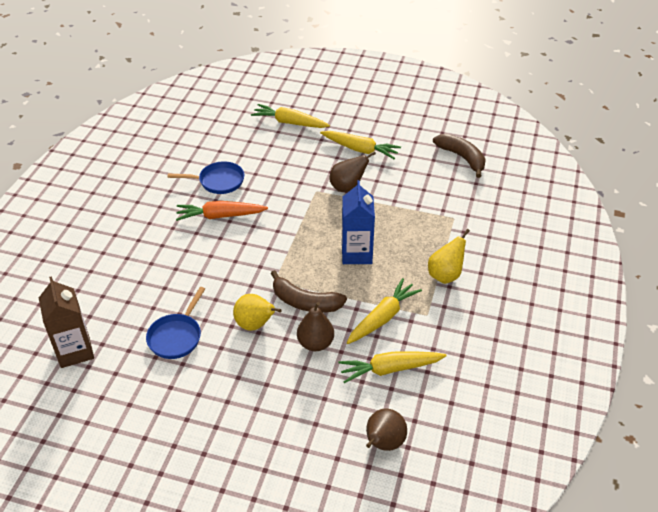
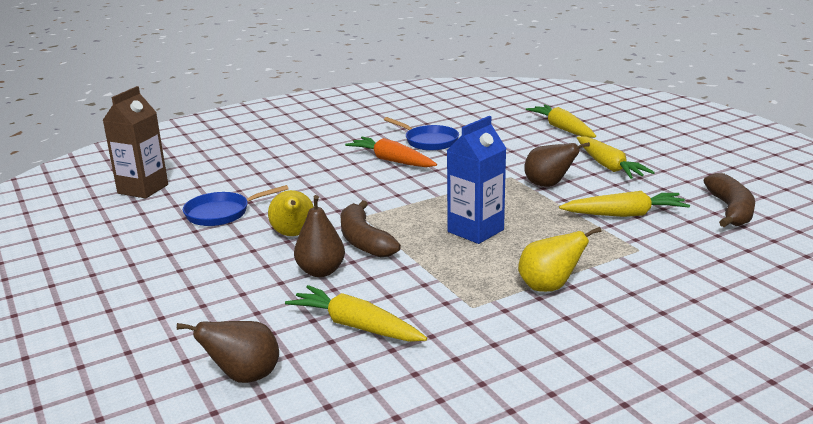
camera: 45 degrees right, 20 degrees down
yellow carrot [347,278,422,344] -> yellow carrot moved to [559,191,690,217]

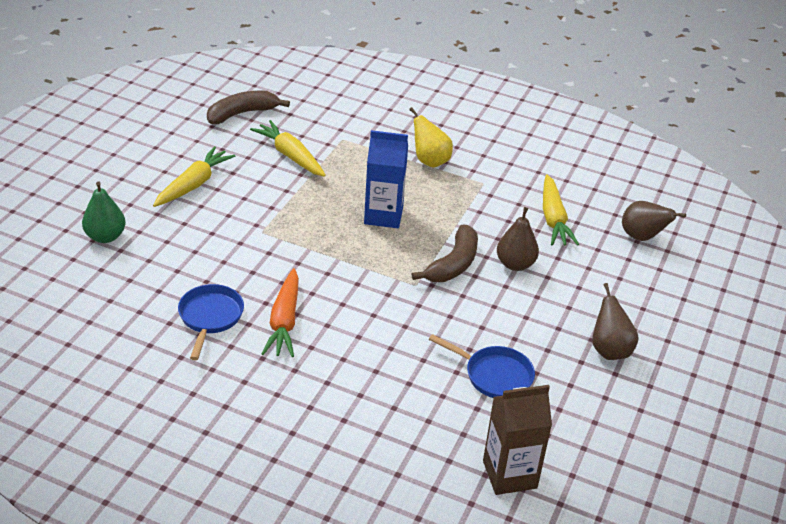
camera: 130 degrees left, 15 degrees up
yellow pear [268,190,314,236] -> none
brown pear [524,142,590,187] -> brown pear moved to [592,283,639,360]
yellow carrot [526,104,596,138] -> green pear [82,181,126,243]

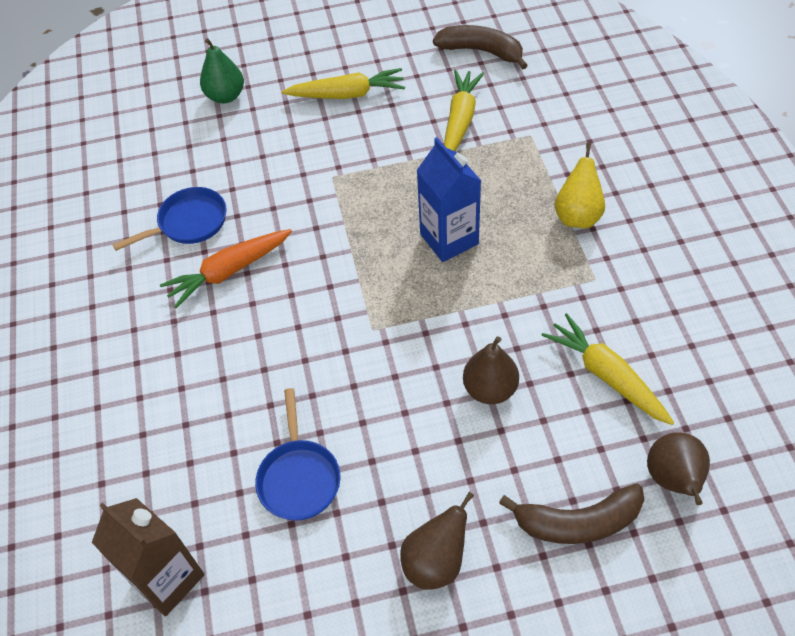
camera: 60 degrees right, 15 degrees up
brown banana [412,225,478,282] -> brown banana moved to [499,483,645,544]
yellow carrot [543,174,579,246] -> yellow carrot turned 90 degrees clockwise [542,313,674,425]

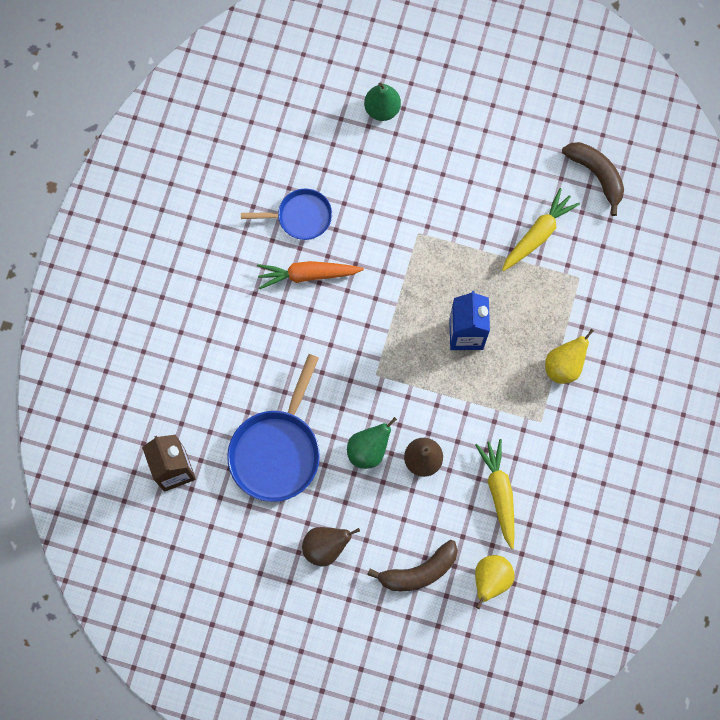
camera: 25 degrees right, 20 degrees up
blue pan [255,388,340,521] -> blue pan [227,354,320,502], size x1.62
yellow carrot [282,68,405,99] -> none
brown banana [499,483,645,544] -> brown banana turned 45 degrees counterclockwise [367,540,458,591]
brown pear [647,432,710,505] -> yellow pear [475,555,515,609]
none -> green pear [347,417,397,469]

